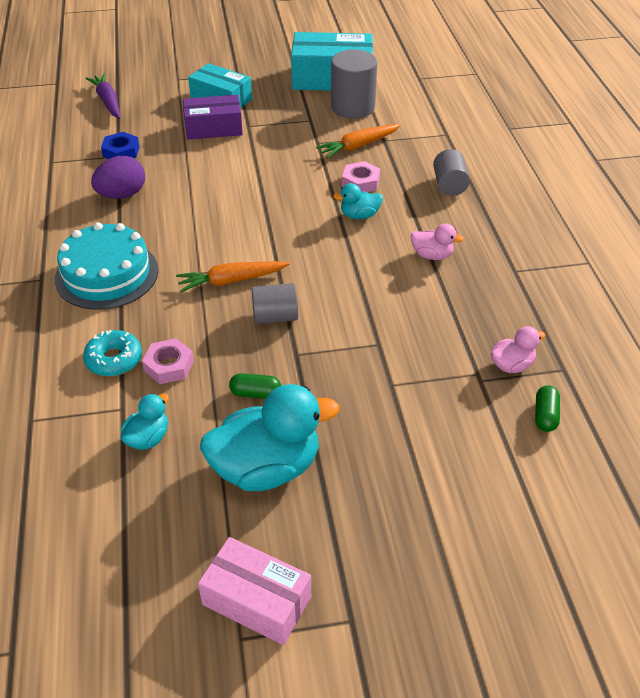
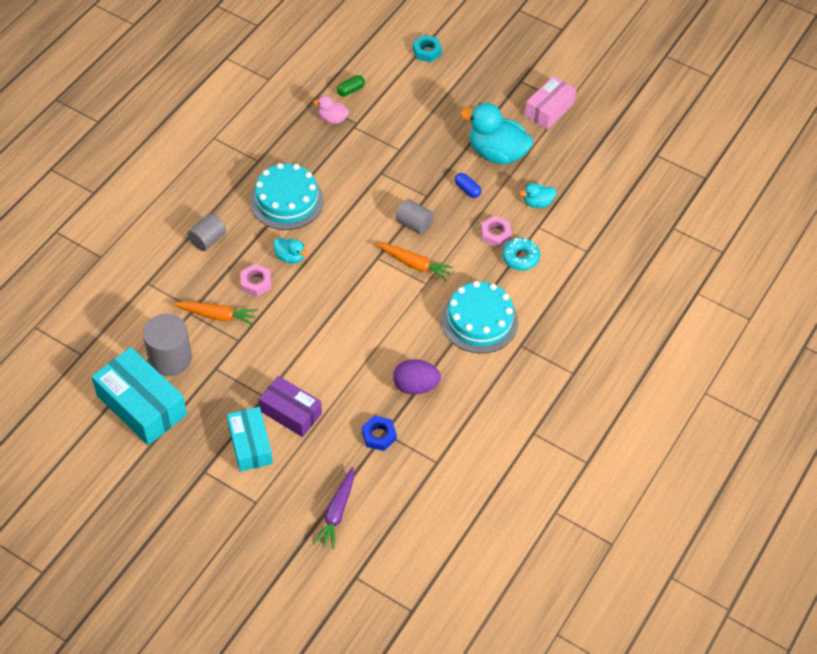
camera: 140 degrees left, 10 degrees up
pink box [198,537,311,645] -> pink box turned 60 degrees clockwise [525,76,576,130]
green capsule [229,373,281,399] -> blue capsule [455,173,481,198]
pink duck [411,224,464,260] -> turquoise cake [250,163,324,230]
none -> turquoise nut [413,35,442,62]

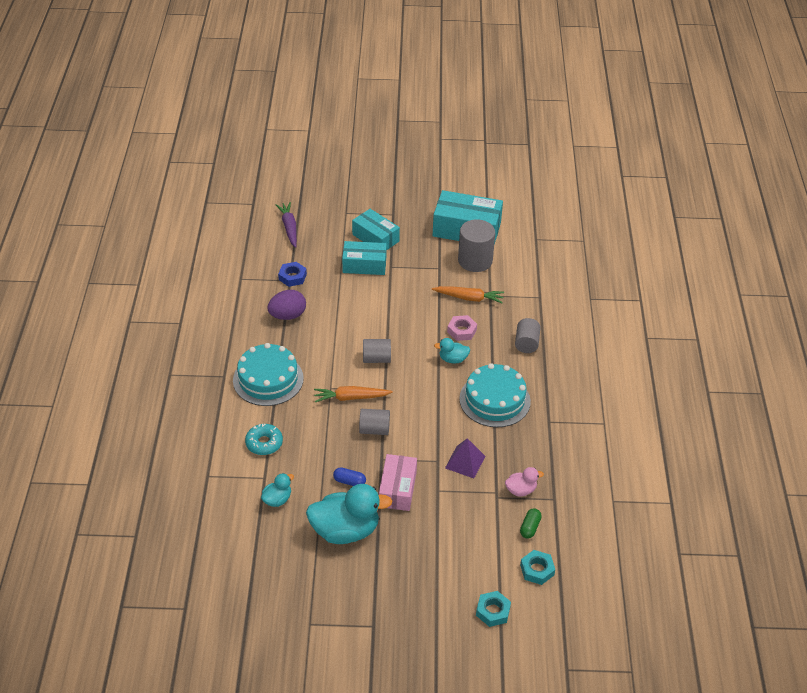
camera: 150 degrees right, 10 degrees down
orange carrot [172,301,258,325] -> orange carrot turned 150 degrees counterclockwise [432,286,504,303]
purple box [259,376,322,437] -> turquoise box [342,241,387,275]
pink nut [481,216,512,248] -> none
pink box [525,76,576,130] -> pink box moved to [379,454,417,511]
none -> grey cylinder [363,339,391,363]
none -> purple pyramid [445,438,485,478]
none -> turquoise nut [520,550,555,585]

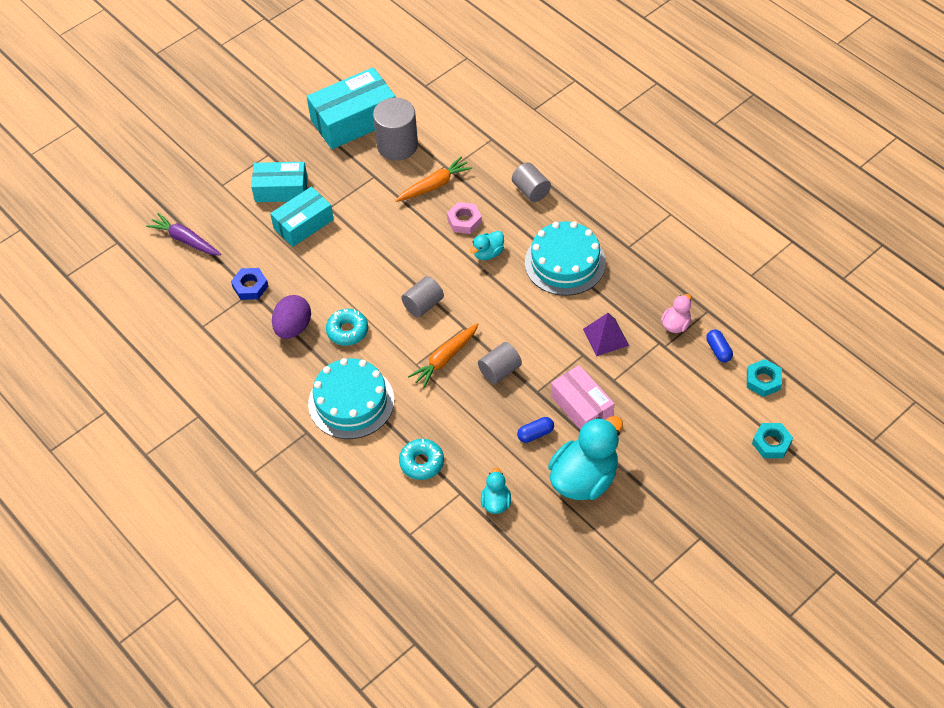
camera: 40 degrees left, 10 degrees up
green capsule [520,508,542,539] -> blue capsule [706,329,733,363]
none -> turquoise donut [326,309,368,346]

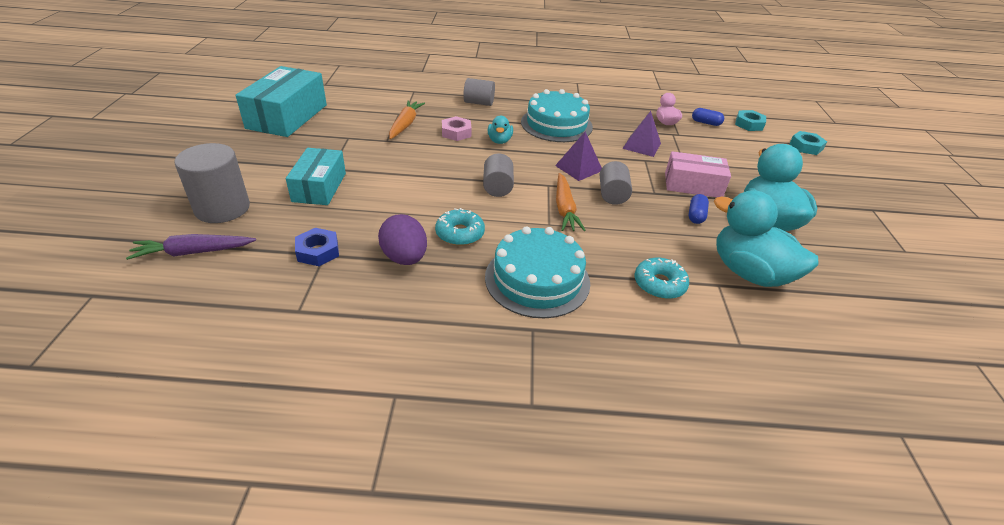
camera: 50 degrees left, 15 degrees down
turquoise box [251,162,308,202] -> none
grey cylinder [373,98,418,161] -> grey cylinder moved to [175,143,250,223]
turquoise duck [481,468,511,514] -> turquoise duck [714,190,818,287], size x2.07
none -> purple pyramid [555,132,602,181]

